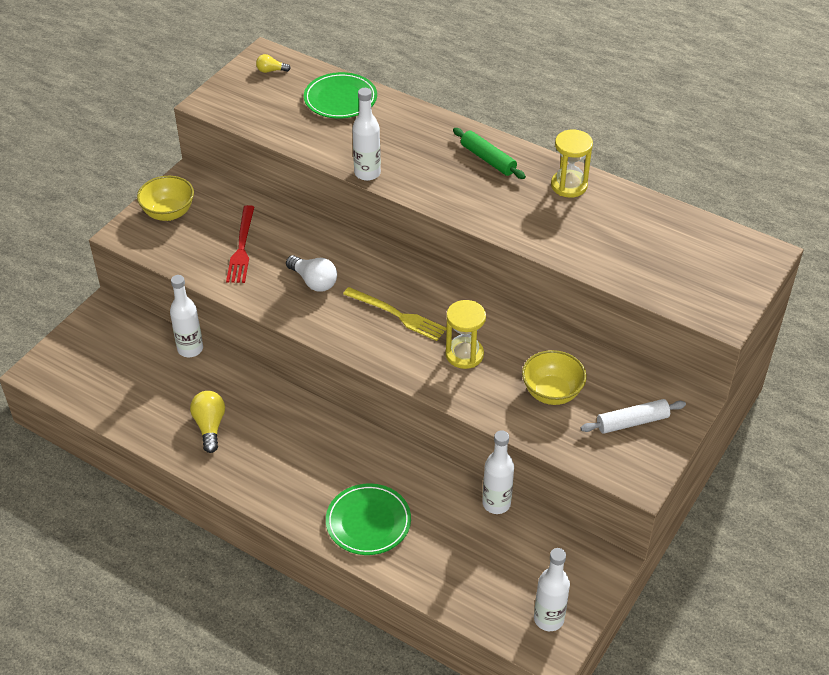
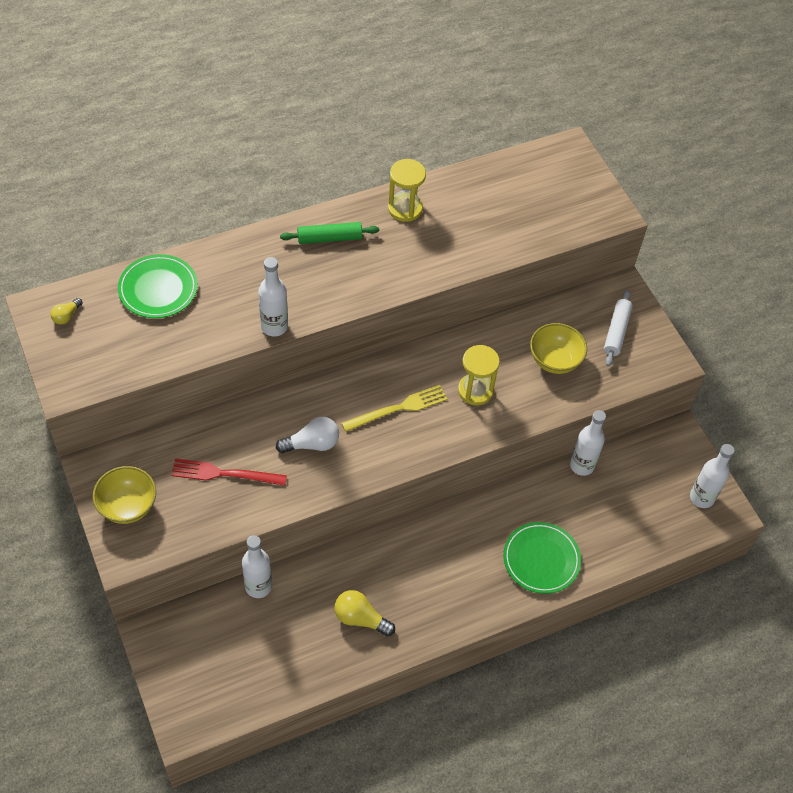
camera: 60 degrees left, 10 degrees up
red fork [226,205,254,283] -> red fork turned 150 degrees clockwise [171,459,287,486]

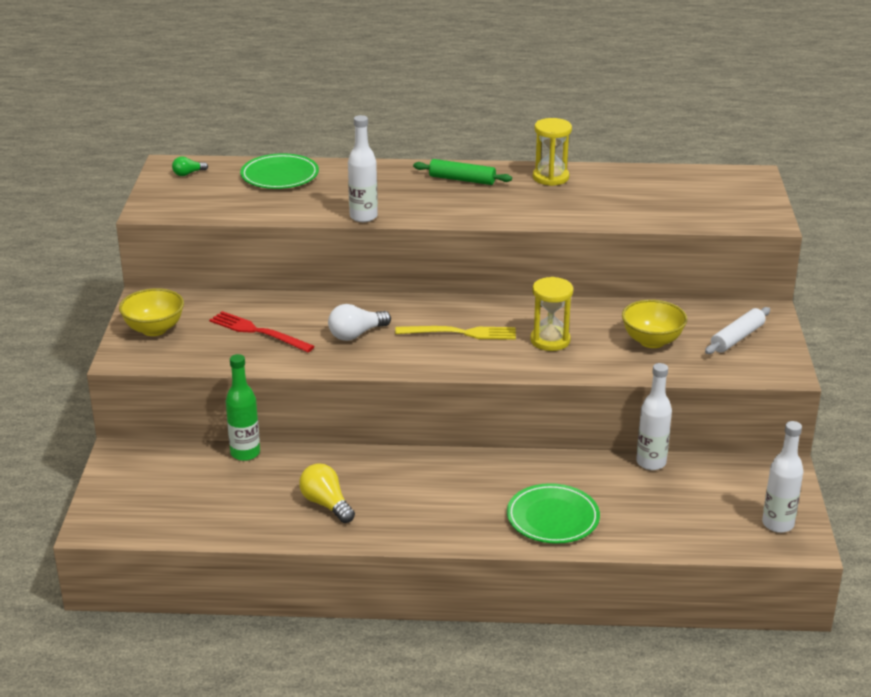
camera: 30 degrees right, 25 degrees down
yellow light bulb [50,298,83,324] -> green light bulb [172,156,208,176]
white bottle [242,535,272,598] -> green bottle [226,354,260,461]
white light bulb [276,417,339,453] -> white light bulb turned 135 degrees clockwise [328,304,391,341]

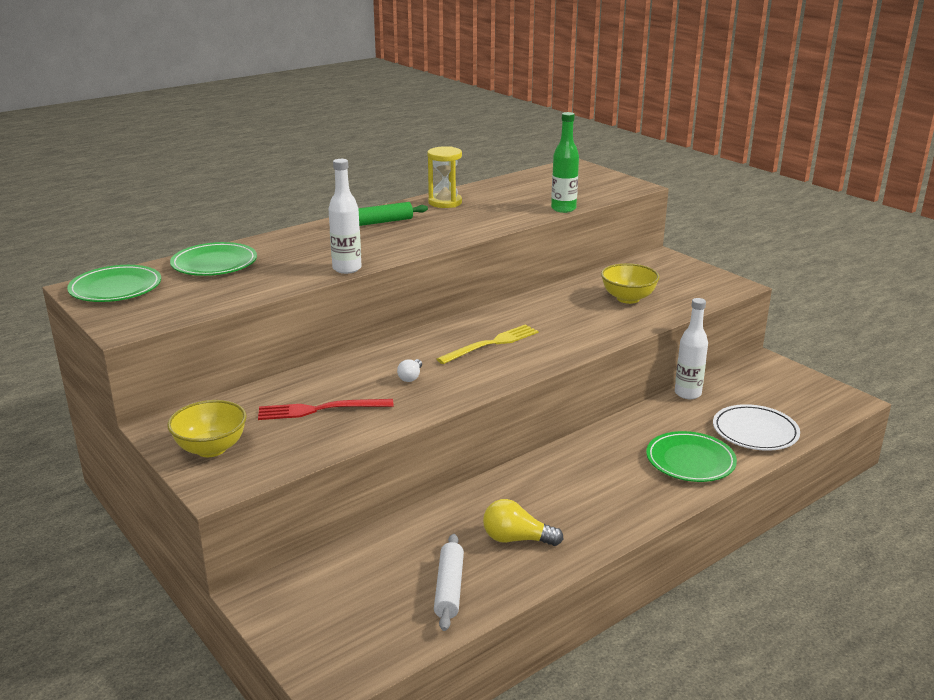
camera: 40 degrees left, 5 degrees down
green light bulb [172,156,208,176] -> green plate [67,265,161,302]
green bottle [226,354,260,461] -> green bottle moved to [551,112,579,213]
white light bulb [328,304,391,341] -> white light bulb [397,359,422,382], size x0.59
yellow hourglass [530,277,573,351] -> none
white rolling pin [705,307,770,354] -> white rolling pin moved to [434,534,464,631]
white bottle [762,421,804,533] -> none
none -> white plate [713,404,800,451]

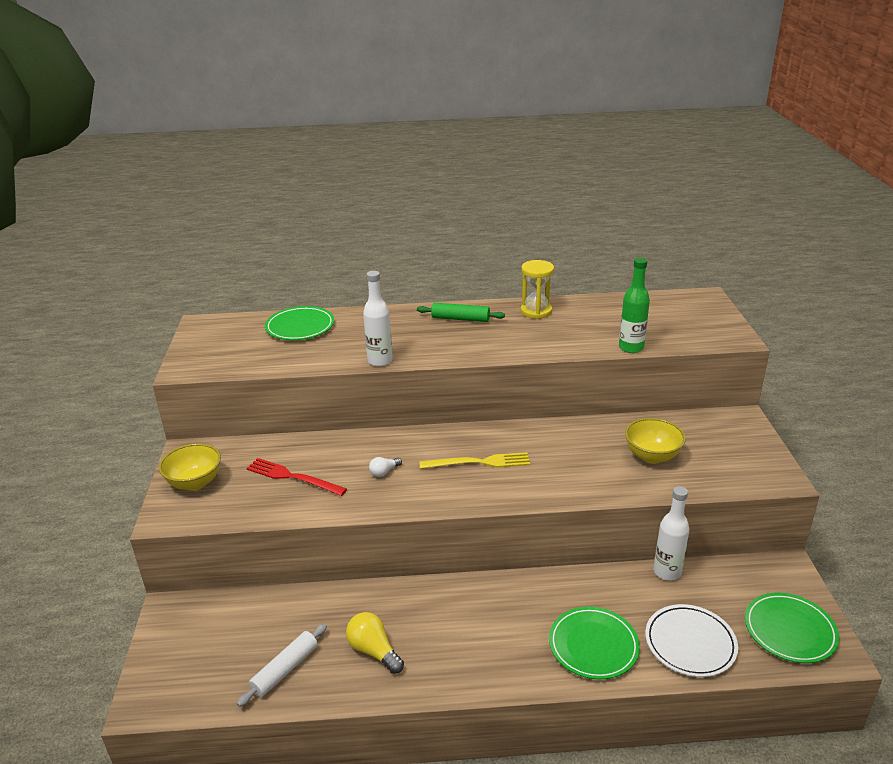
camera: 35 degrees right, 5 degrees up
green plate [67,265,161,302] -> green plate moved to [745,593,839,663]

